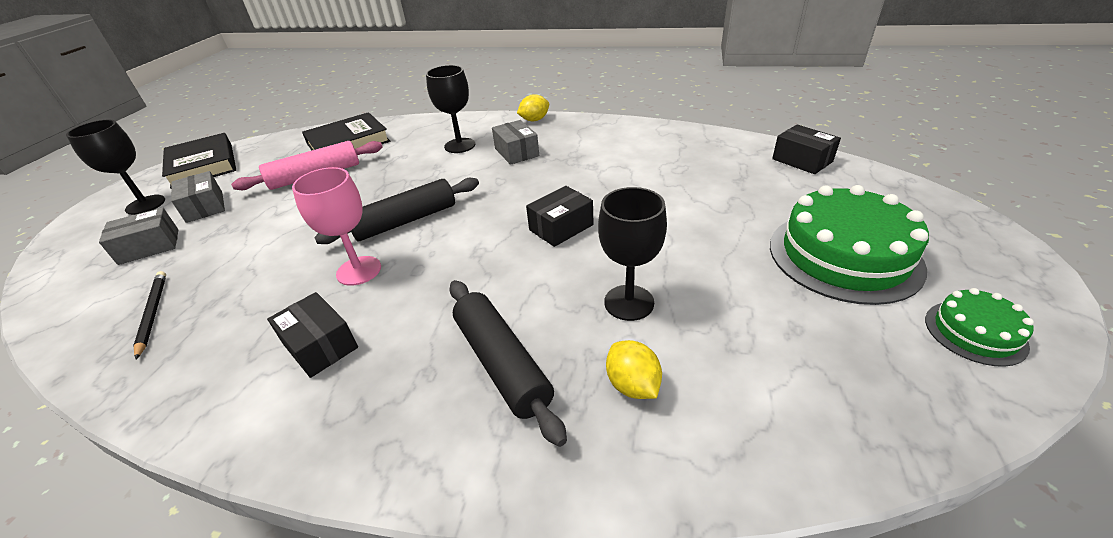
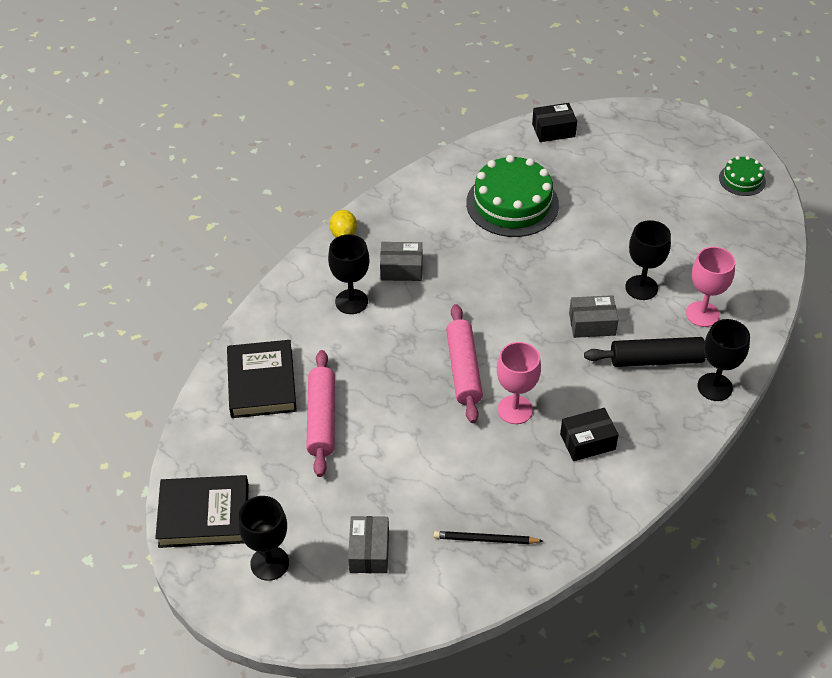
camera: 65 degrees left, 10 degrees up
grey box [171,171,225,223] -> grey box moved to [569,295,618,338]
black rolling pin [314,178,479,244] -> pink rolling pin [446,304,483,423]
black box [526,186,594,247] -> none
yellow lemon [606,340,662,399] -> pink goblet [686,247,735,327]
green cake [770,185,929,305] -> green cake moved to [466,155,559,237]
none -> black goblet [697,319,750,401]

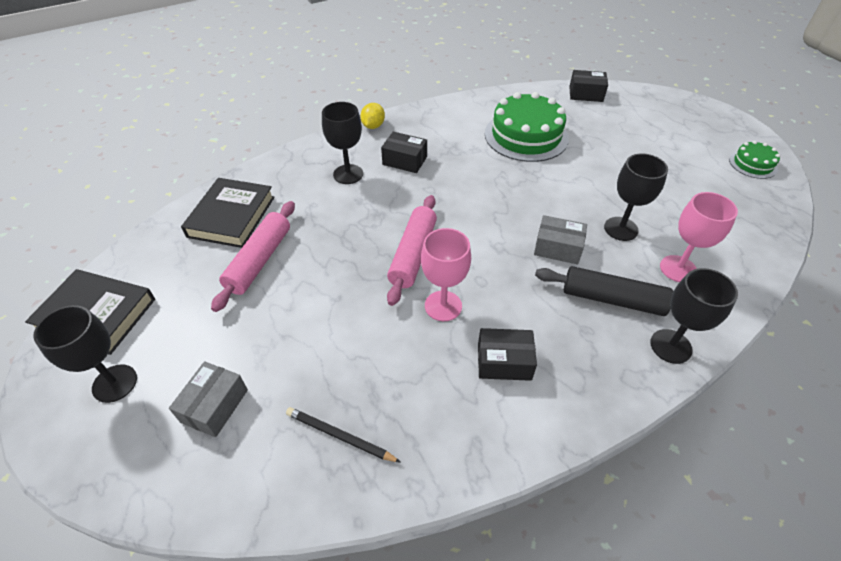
camera: 20 degrees right, 0 degrees up
grey box [380,242,422,281] -> black box [381,132,427,173]

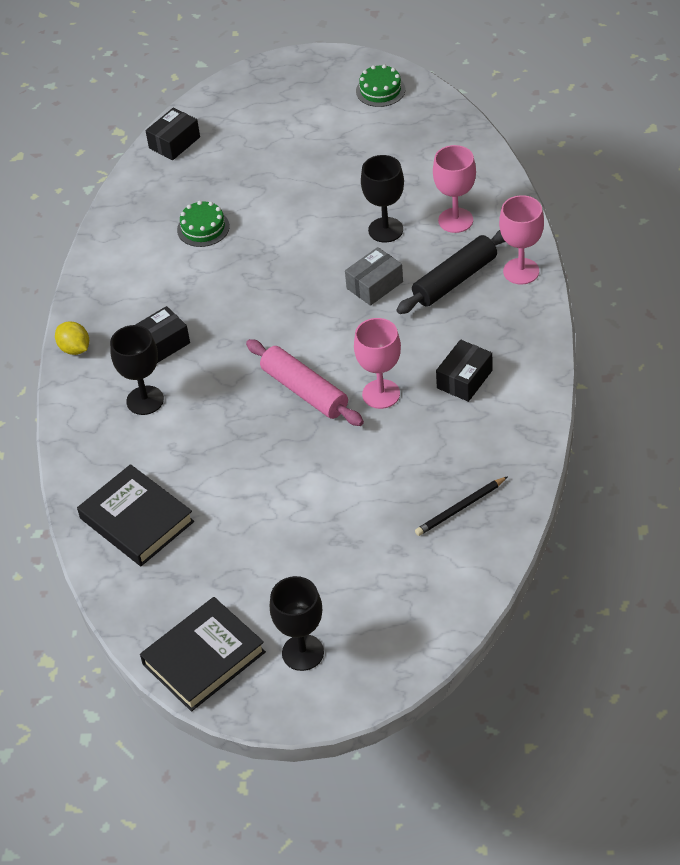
camera: 55 degrees left, 0 degrees up
grey box [169,361,248,437] -> none
pink rolling pin [211,201,295,312] -> none
green cake [485,92,569,162] -> green cake [177,201,230,247], size x0.51
black goblet [650,268,738,364] -> pink goblet [499,195,544,285]

